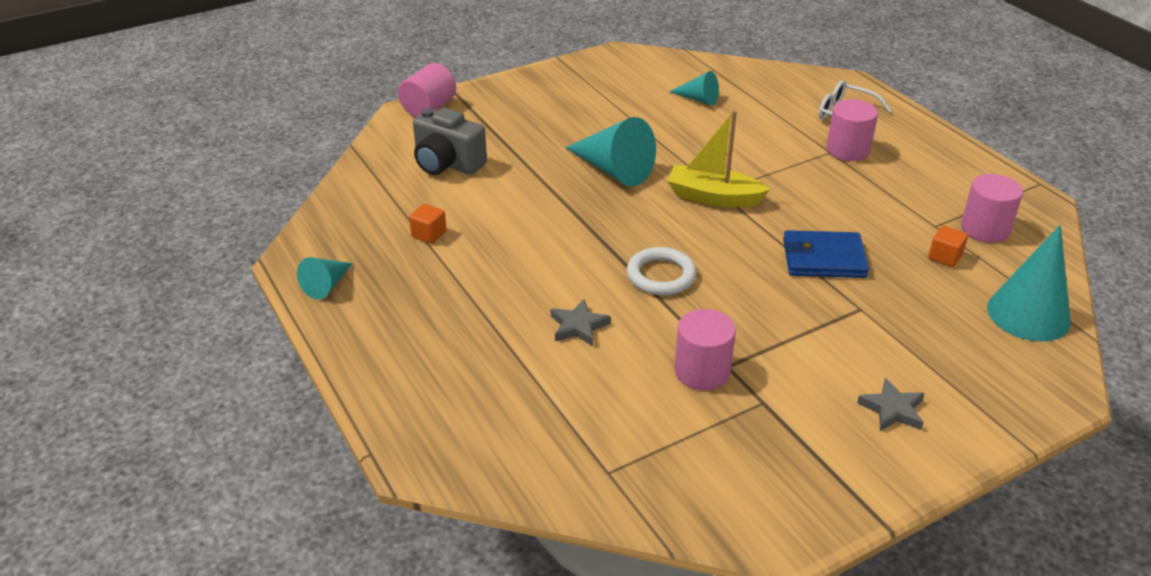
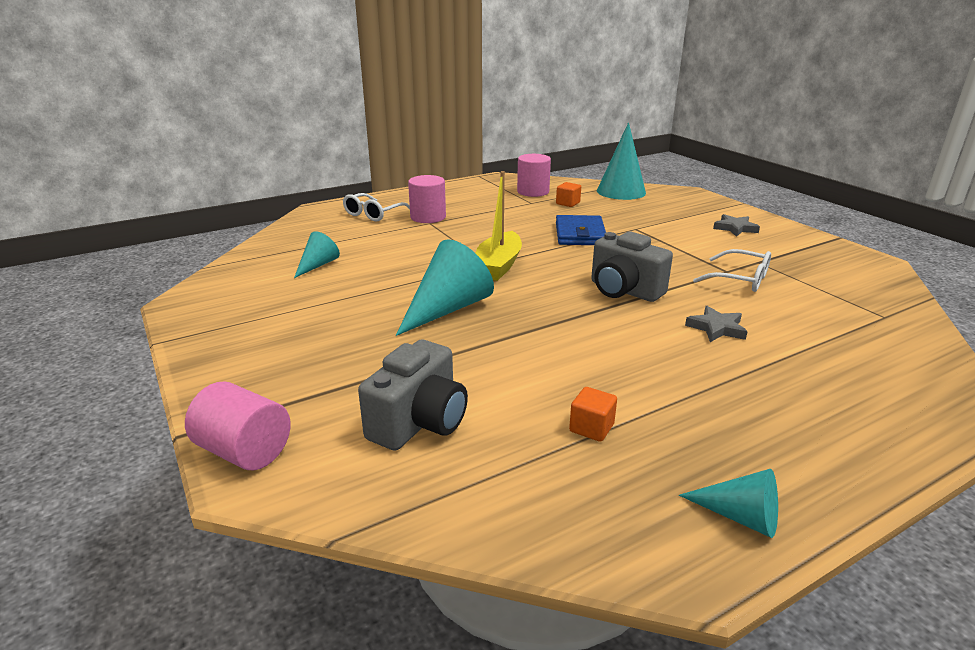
camera: 90 degrees left, 10 degrees down
white ring [627,247,697,295] -> grey camera [591,231,673,302]
pink cylinder [675,309,736,390] -> white glasses [693,249,771,292]

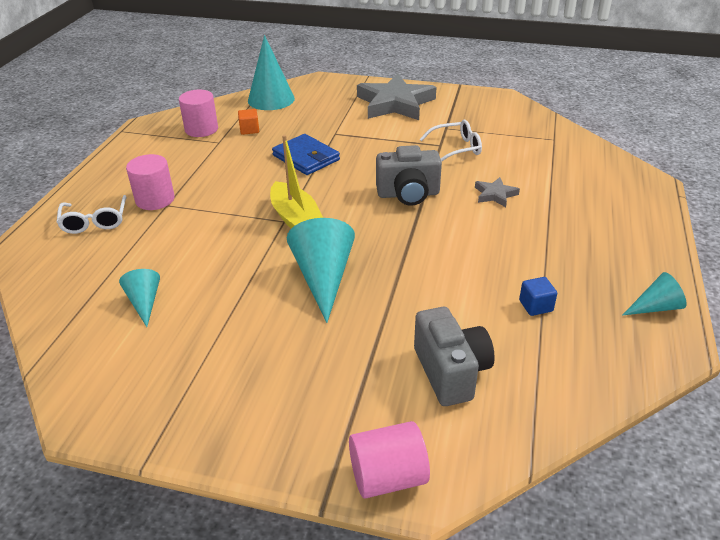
camera: 45 degrees left, 10 degrees up
orange cube [569,387,617,442] -> blue cube [519,277,557,316]
grey star [713,214,760,237] -> grey star [357,74,436,120], size x2.21

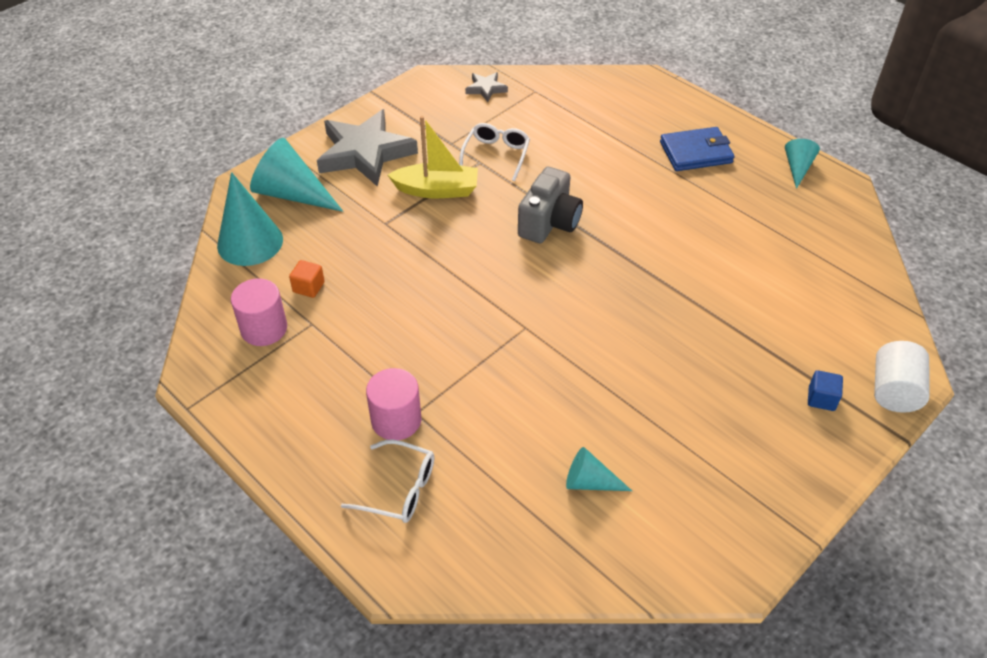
camera: 60 degrees left, 10 degrees up
yellow boat [270,135,323,228] -> yellow boat moved to [388,116,478,198]
blue wallet [272,134,340,175] -> blue wallet moved to [660,127,735,171]
turquoise cone [287,218,355,323] -> turquoise cone moved to [250,138,343,212]
pink cylinder [349,421,430,499] -> white cylinder [874,341,930,413]
grey camera [414,307,495,406] -> none
grey star [475,177,520,207] -> grey star moved to [465,72,508,102]
blue cube [519,277,557,316] -> blue cube moved to [808,370,843,411]

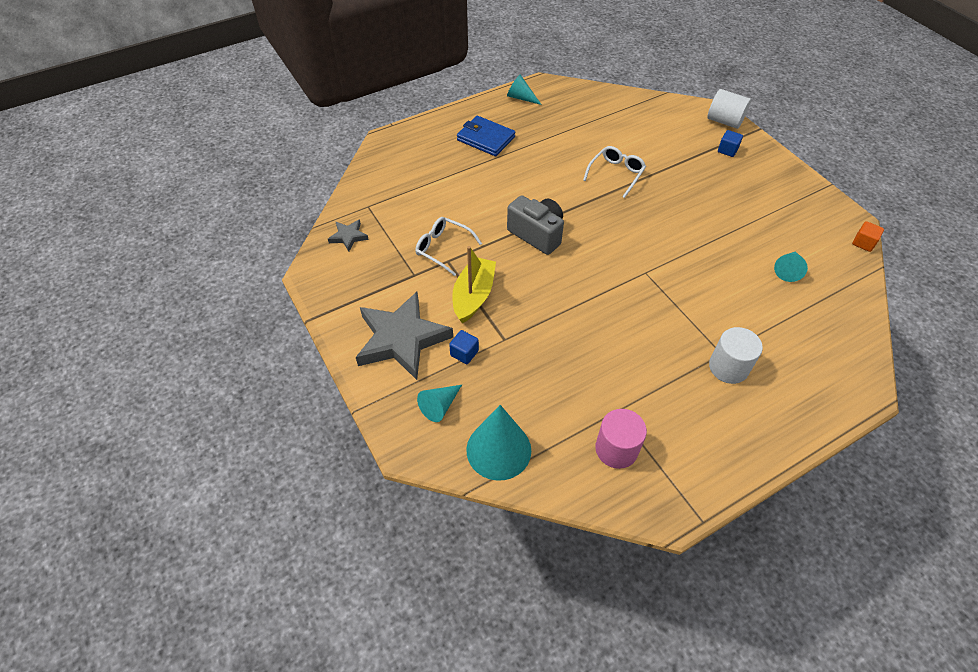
camera: 75 degrees left, 5 degrees up
turquoise cone [250,138,343,212] -> turquoise cone [417,385,462,422], size x0.56
orange cube [289,260,325,298] -> orange cube moved to [852,221,884,252]
white glasses [341,440,434,523] -> white glasses moved to [583,146,646,198]
pink cylinder [366,368,421,440] -> white cylinder [709,327,763,384]
blue wallet [660,127,735,171] -> blue wallet turned 60 degrees counterclockwise [457,116,515,156]
none -> blue cube [449,330,479,364]

